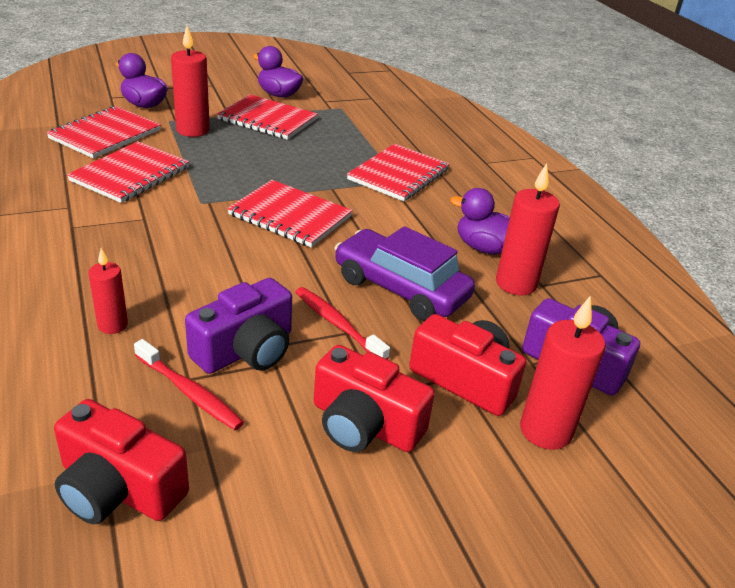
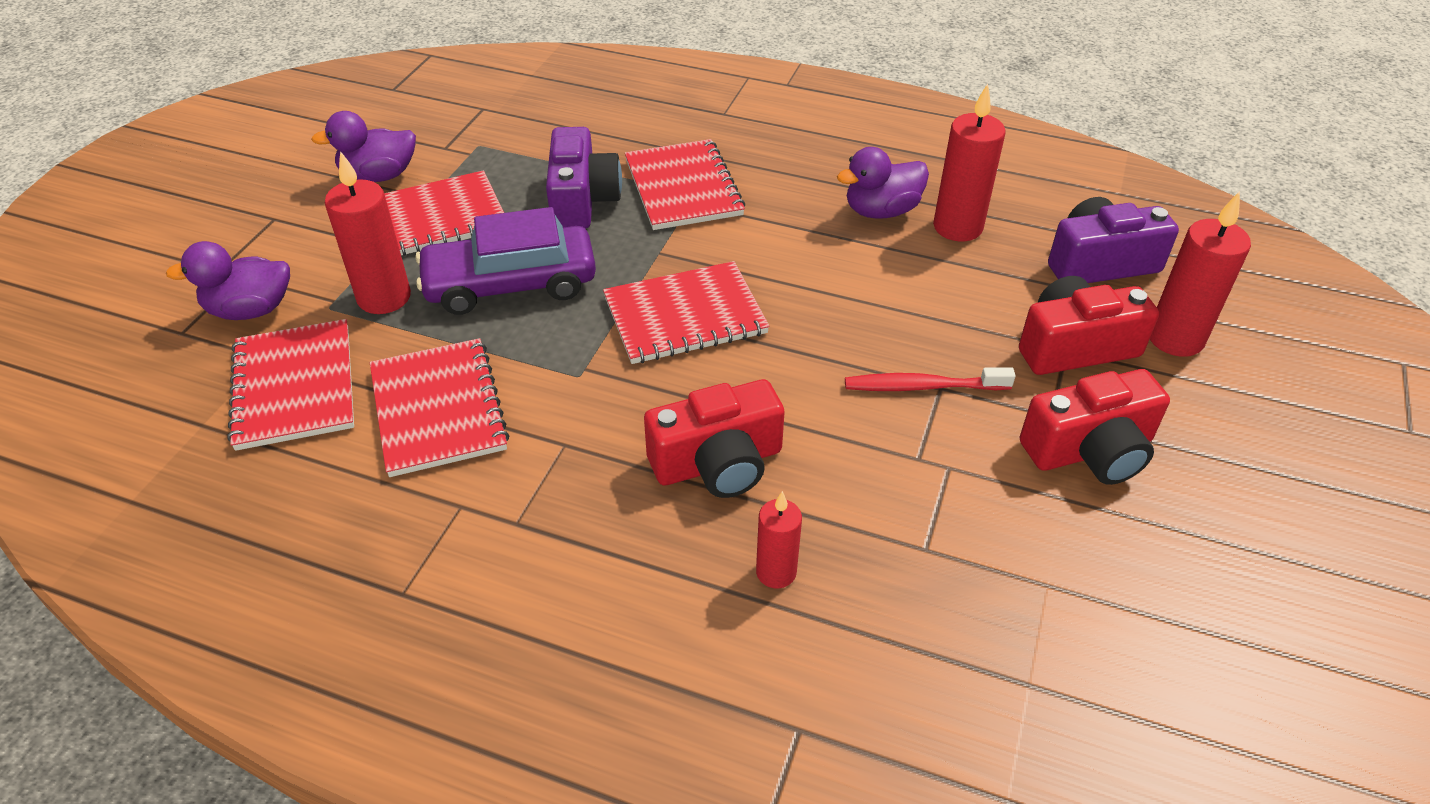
camera: 45 degrees left, 10 degrees up
red camera [54,399,189,524] -> red camera moved to [644,379,785,498]
red toothbrush [134,339,244,430] -> none
purple camera [185,278,292,374] -> purple camera moved to [546,127,622,229]
purple car [335,226,475,321] -> purple car moved to [416,207,596,315]

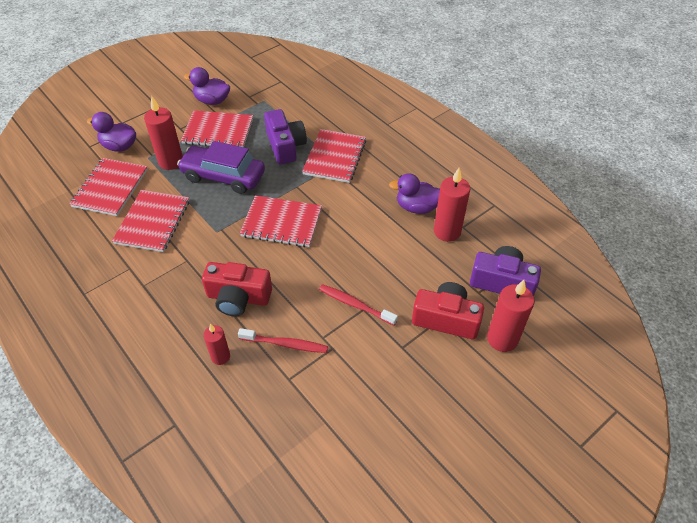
camera: 30 degrees right, 5 degrees up
purple camera [546,127,622,229] -> purple camera turned 45 degrees counterclockwise [264,109,307,164]
red camera [1020,369,1170,485] -> none
none -> red toothbrush [238,328,328,353]

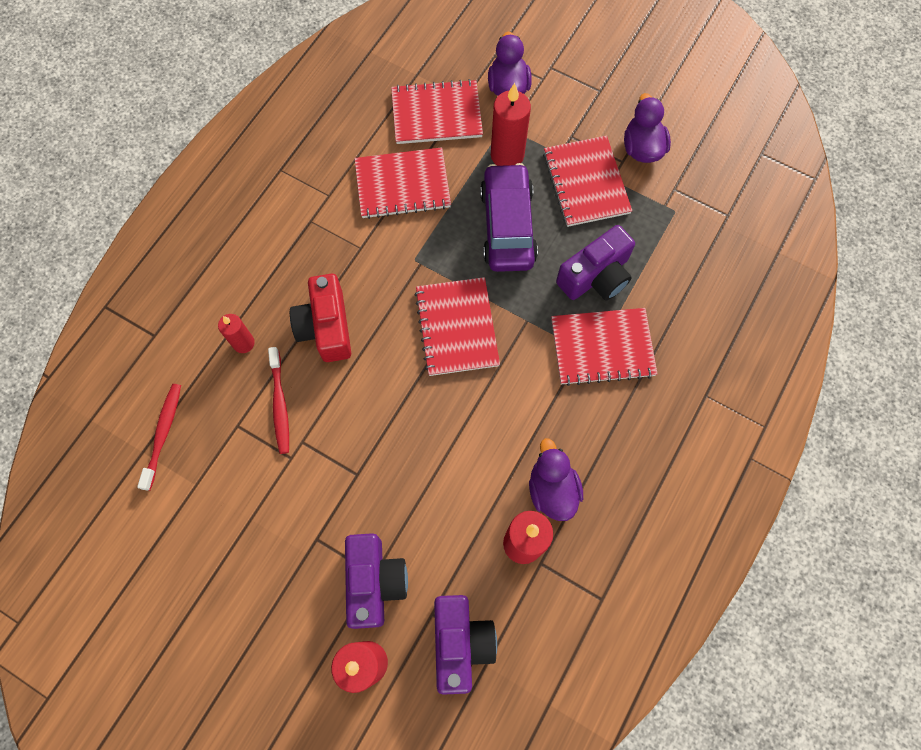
camera: 70 degrees right, 20 degrees up
red toothbrush [319,284,398,325] -> red toothbrush moved to [137,384,181,491]
red camera [412,282,484,339] -> purple camera [345,533,408,629]

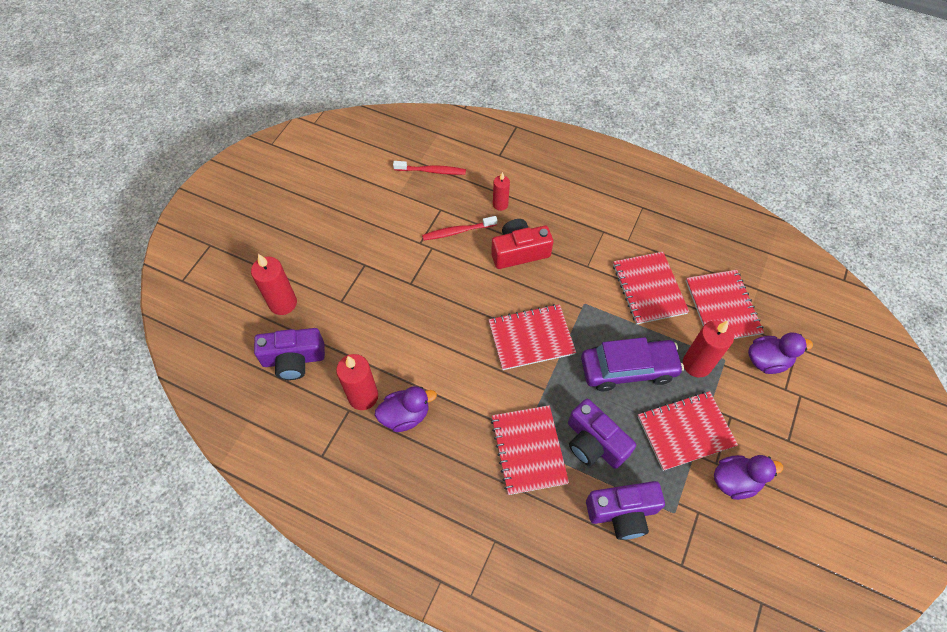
camera: 85 degrees right, 10 degrees down
purple camera [345,533,408,629] -> purple camera moved to [586,481,665,540]

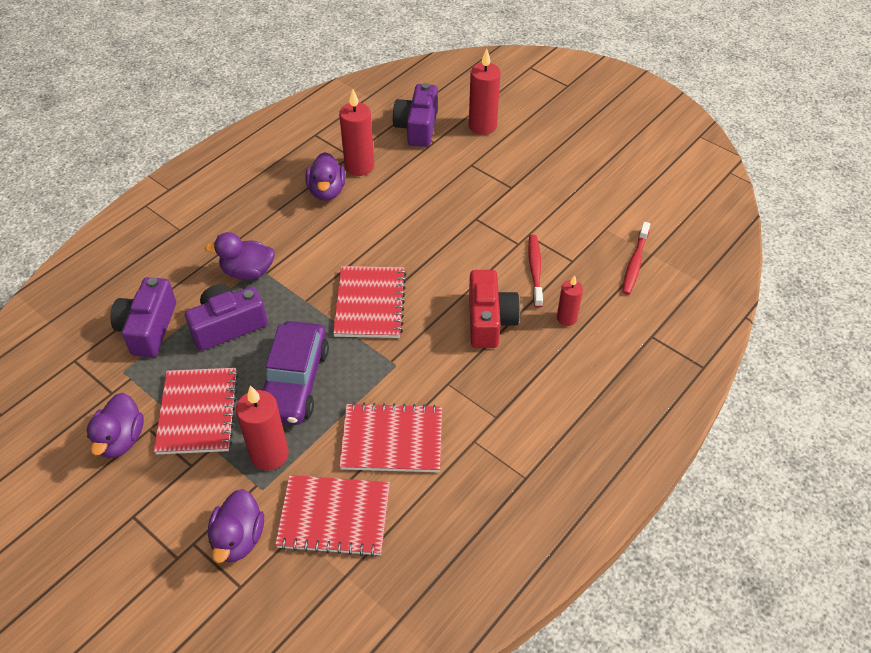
camera: 105 degrees right, 10 degrees down
red notebook [491,405,569,495] -> purple duck [205,232,275,280]

